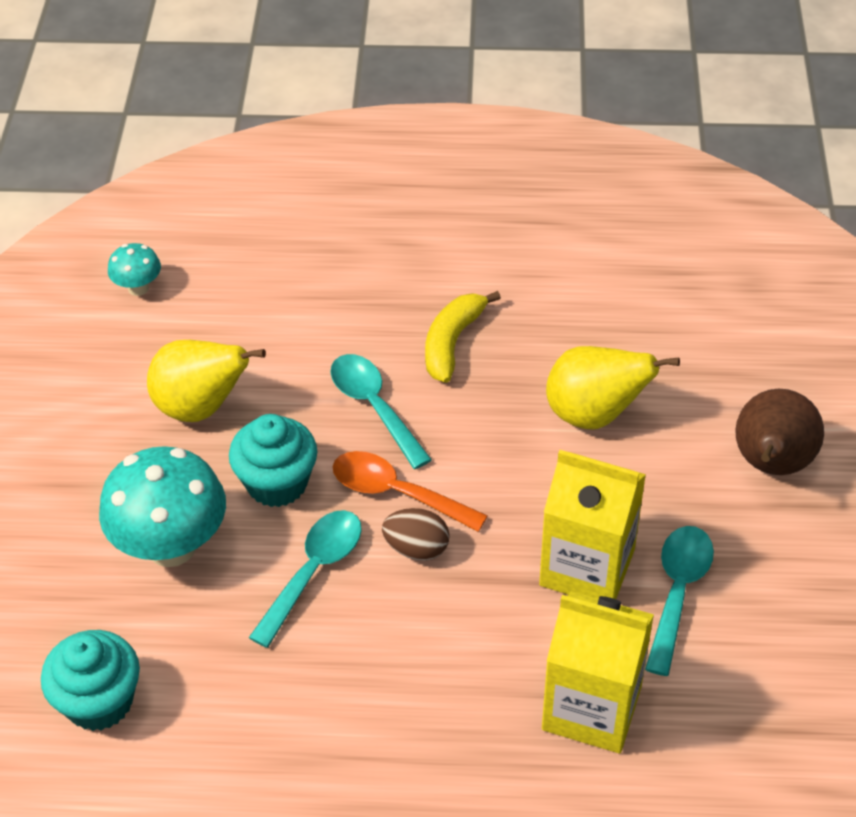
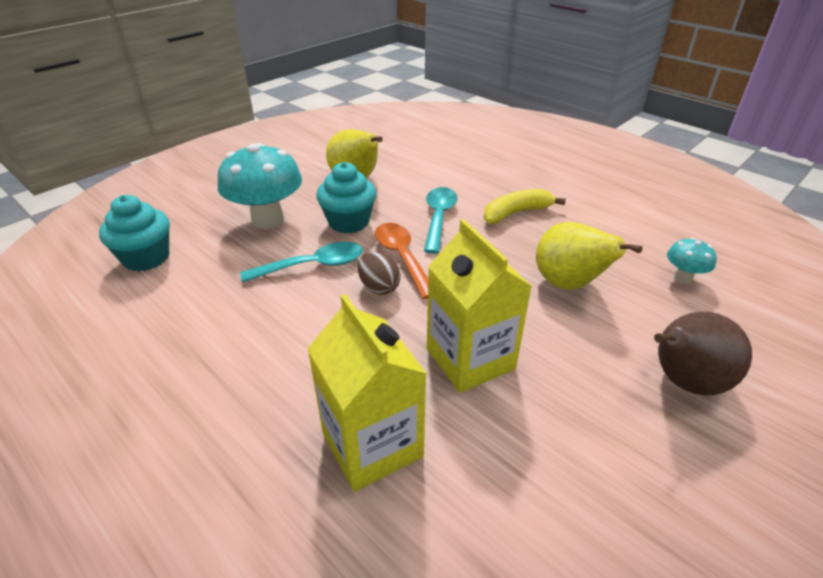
camera: 40 degrees right, 10 degrees down
turquoise mushroom [108,243,161,296] -> turquoise mushroom moved to [667,238,717,284]
turquoise spoon [645,526,714,676] -> none

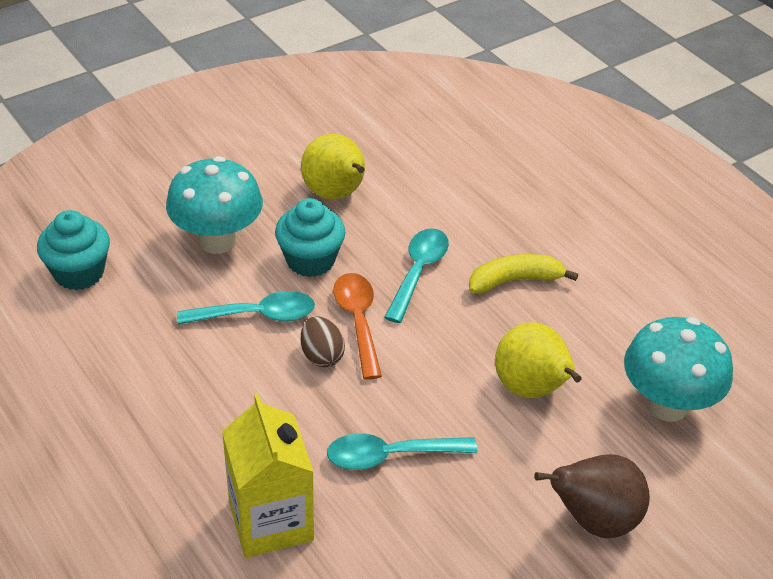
camera: 10 degrees right, 5 degrees up
yellow carton [427,219,532,393] -> turquoise spoon [327,433,478,470]
turquoise mushroom [667,238,717,284] -> turquoise mushroom [624,317,733,421], size x2.05

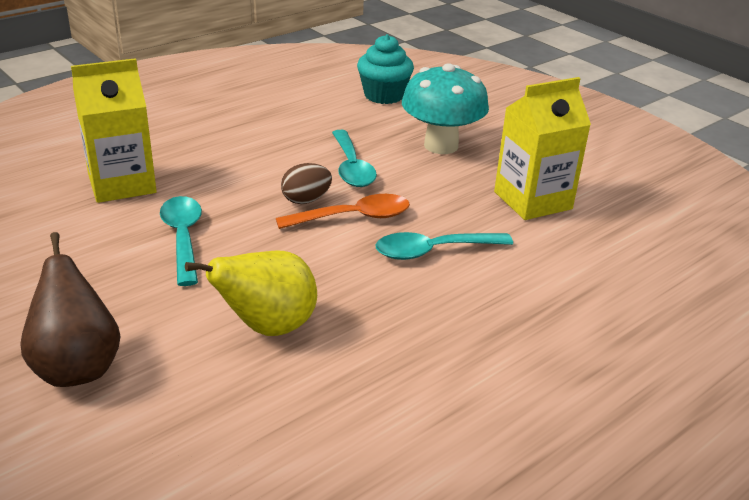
camera: 85 degrees right, 10 degrees down
turquoise cupcake [275,198,346,277] -> none
yellow pear [301,134,365,199] -> yellow carton [494,77,591,220]
turquoise spoon [384,228,449,323] -> turquoise spoon turned 150 degrees clockwise [376,232,513,260]
yellow banana [469,254,578,294] -> none
turquoise mushroom [624,317,733,421] -> none

